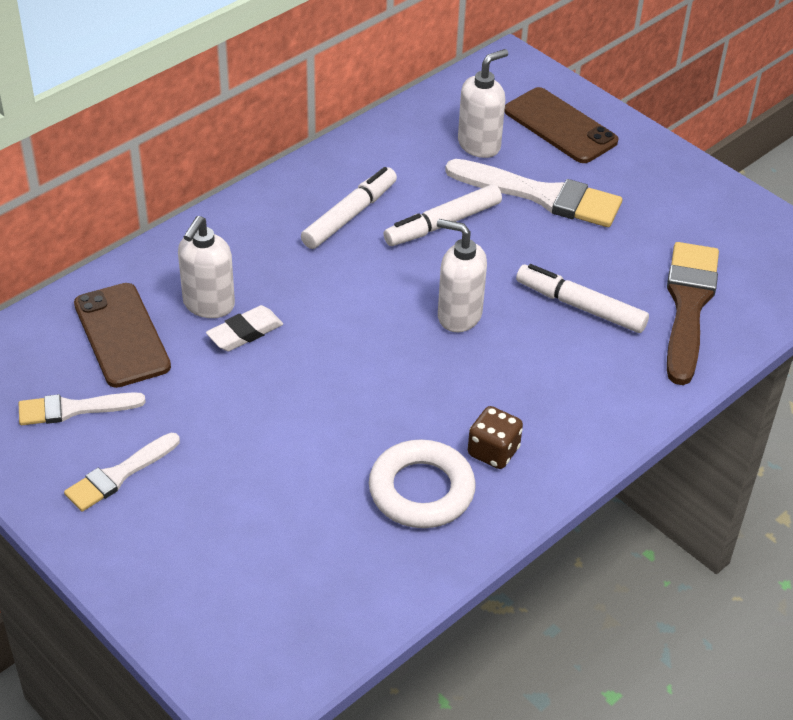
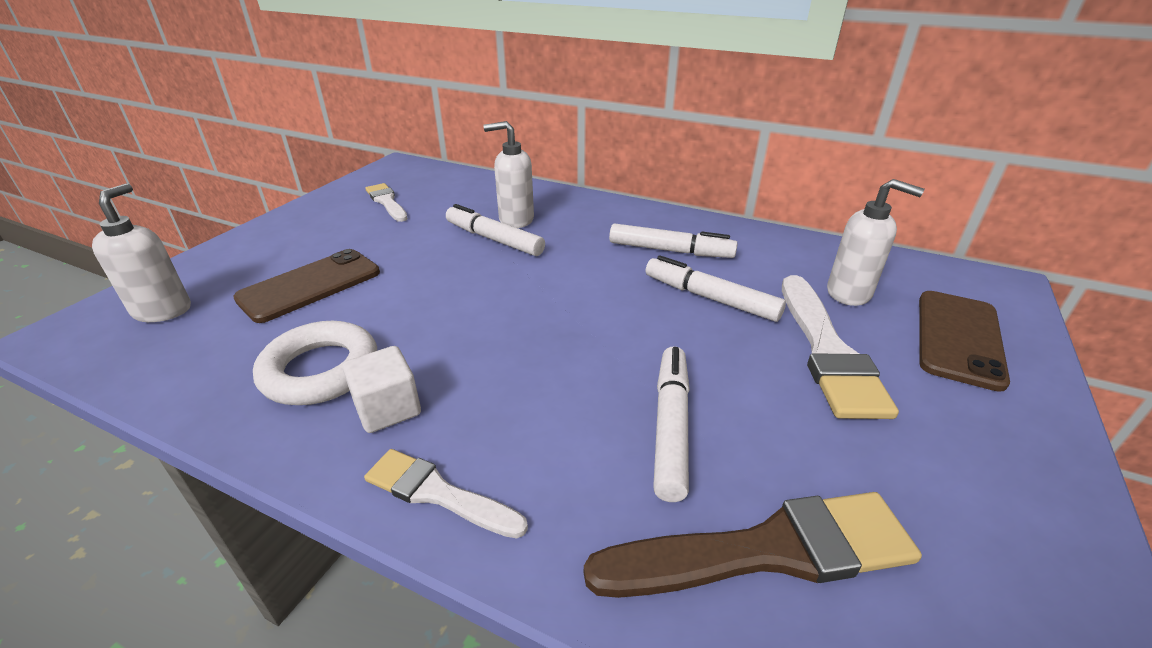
camera: 70 degrees right, 10 degrees down
white brush [64,433,180,512] -> white brush moved to [364,449,528,539]
brown phone [74,283,171,388] -> brown phone moved to [233,249,380,323]
white eraser [206,305,283,351] -> white marker [446,204,545,256]
white soap dispenser [437,219,487,332] -> white soap dispenser moved to [92,183,191,322]
brown dice [468,406,523,469] -> white cube [343,346,421,433]

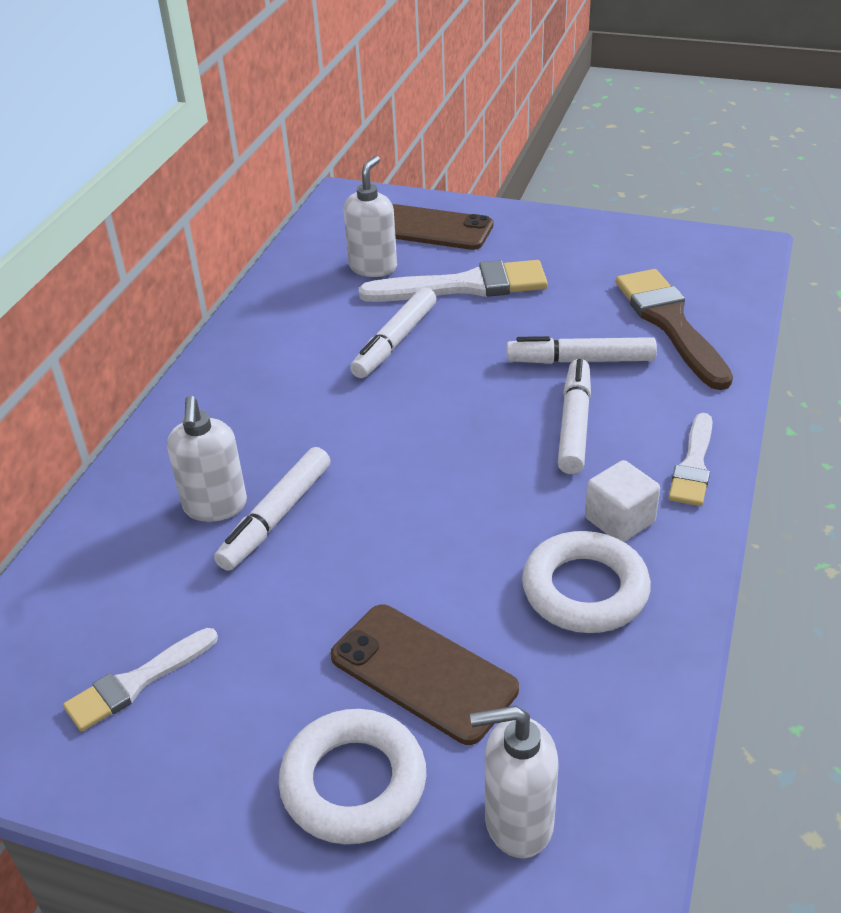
camera: 95 degrees left, 5 degrees up
white marker [609,223,738,258] -> white marker moved to [558,359,591,474]
none -> white ring [279,709,426,844]

